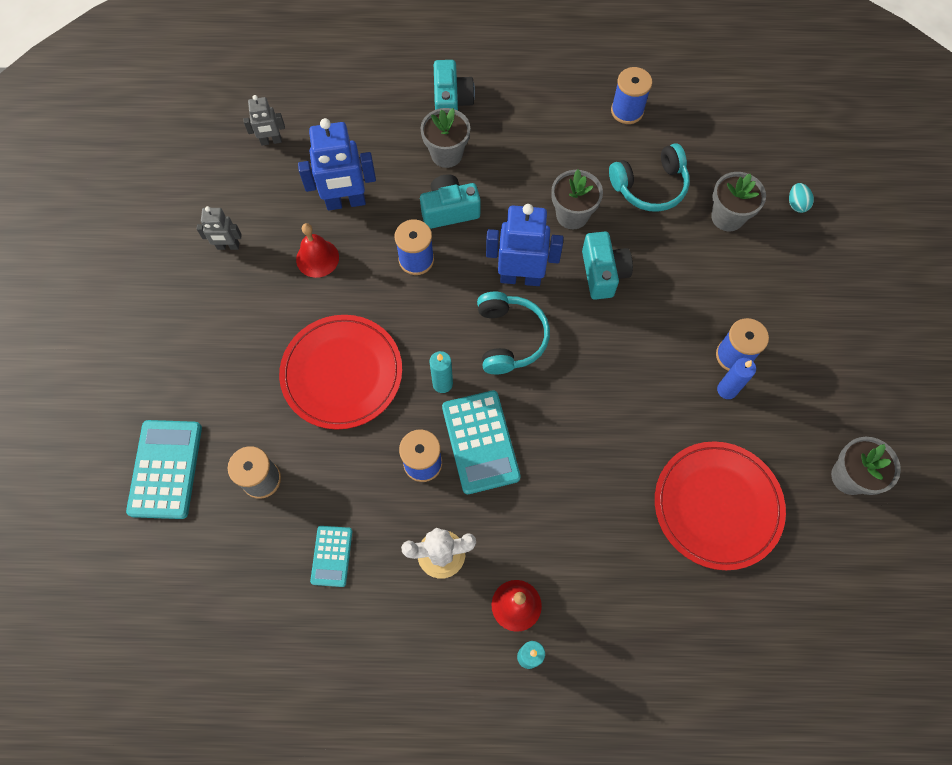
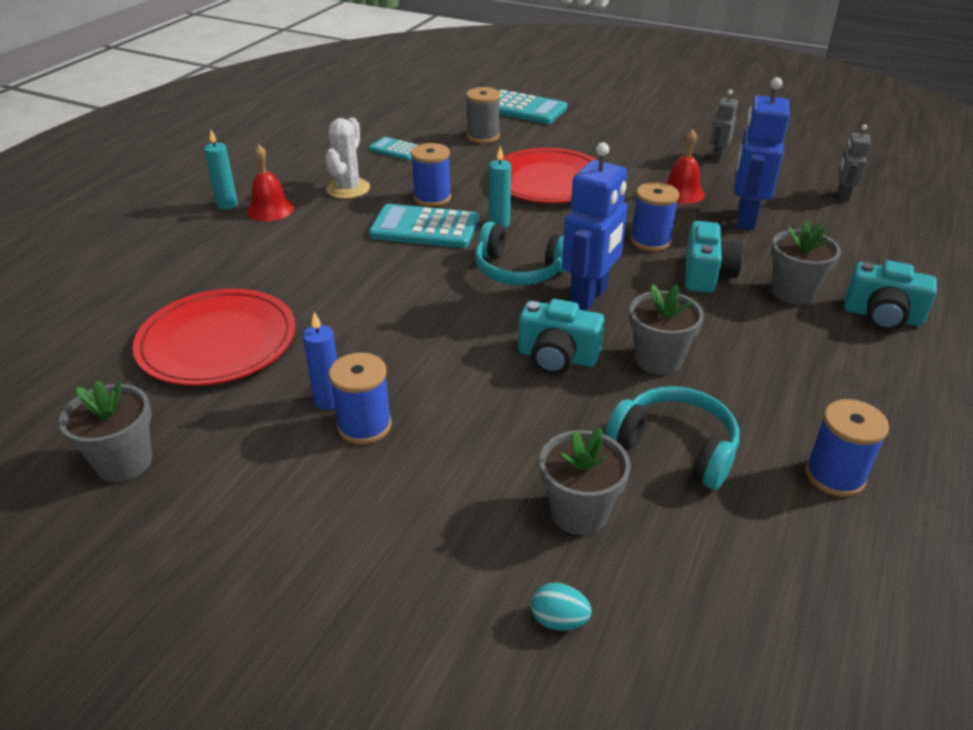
camera: 115 degrees right, 30 degrees down
turquoise headphones [609,143,690,212] -> turquoise headphones turned 120 degrees clockwise [606,386,739,490]

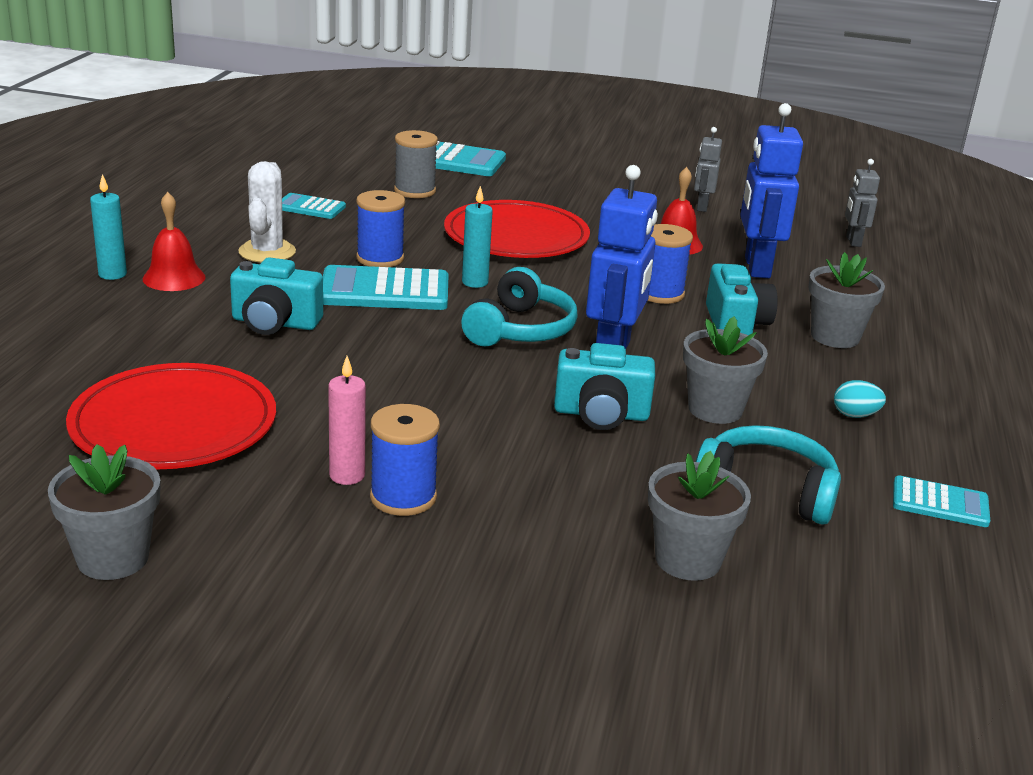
camera: 15 degrees left, 10 degrees down
blue candle [303,312,337,410] -> pink candle [328,356,366,485]
turquoise headphones [475,222,565,285] -> turquoise headphones turned 75 degrees counterclockwise [461,267,578,346]
turquoise egg [531,583,592,631] -> turquoise egg moved to [834,380,886,418]
blue spool [805,399,889,497] -> turquoise calculator [893,475,990,527]
turquoise camera [844,260,937,331] -> turquoise camera moved to [230,257,323,335]

